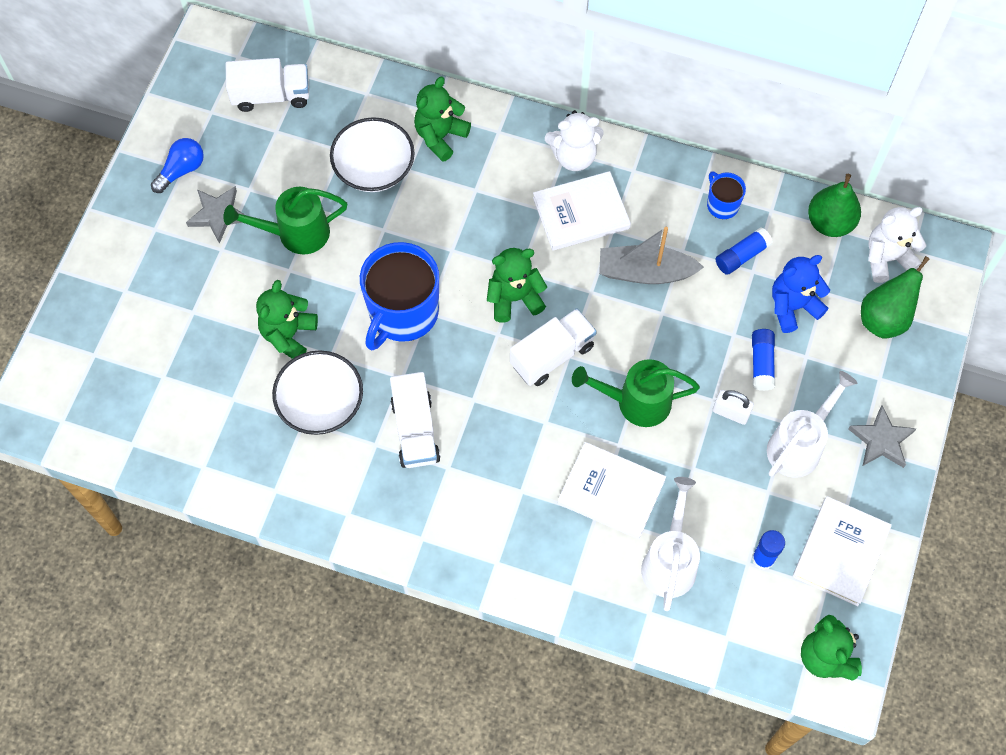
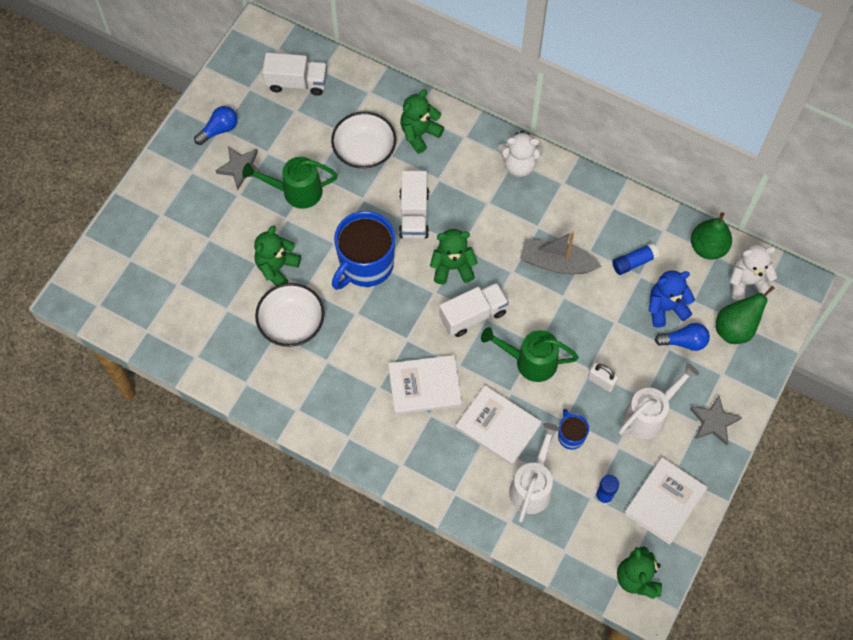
camera: 10 degrees right, 0 degrees up
white truck [390,372,440,468] -> white truck moved to [399,171,429,239]
white book [533,171,631,251] -> white book moved to [388,355,462,415]
blue mug [707,171,746,219] -> blue mug moved to [558,409,589,450]
blue glue stick [752,329,775,391] -> none
none -> blue light bulb [655,323,710,351]

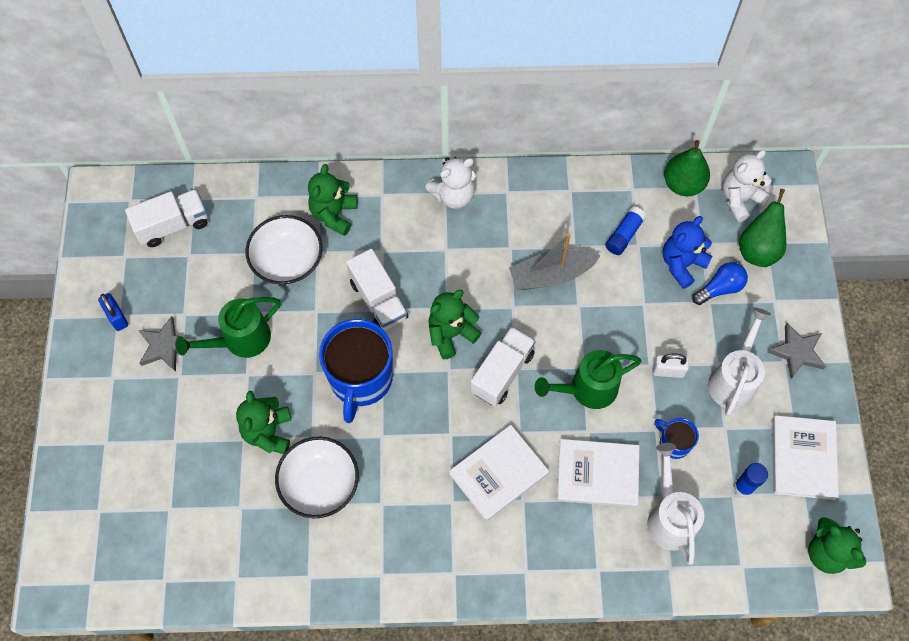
camera: 30 degrees left, 0 degrees up
blue light bulb [194,106,237,145] -> blue padlock [98,293,128,331]

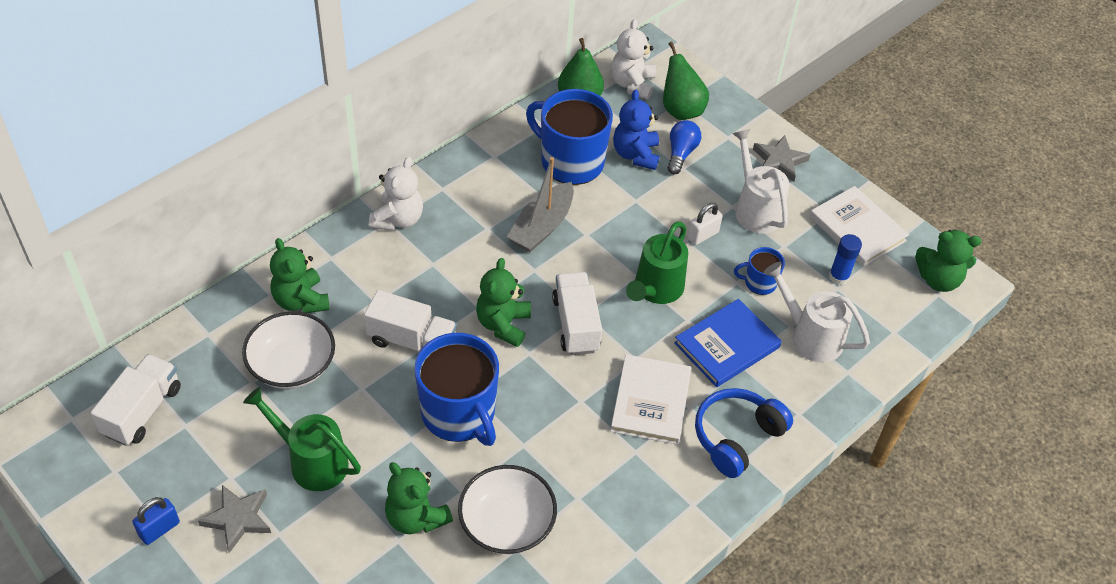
camera: 45 degrees left, 15 degrees down
blue padlock [98,293,128,331] -> blue padlock turned 60 degrees counterclockwise [133,497,180,545]
green watering can [175,297,281,358] -> green watering can turned 105 degrees clockwise [243,387,361,491]
white book [557,439,639,507] -> blue book [674,299,782,387]
blue glue stick [605,206,646,255] -> blue mug [526,89,613,185]
none -> blue headphones [695,388,793,478]

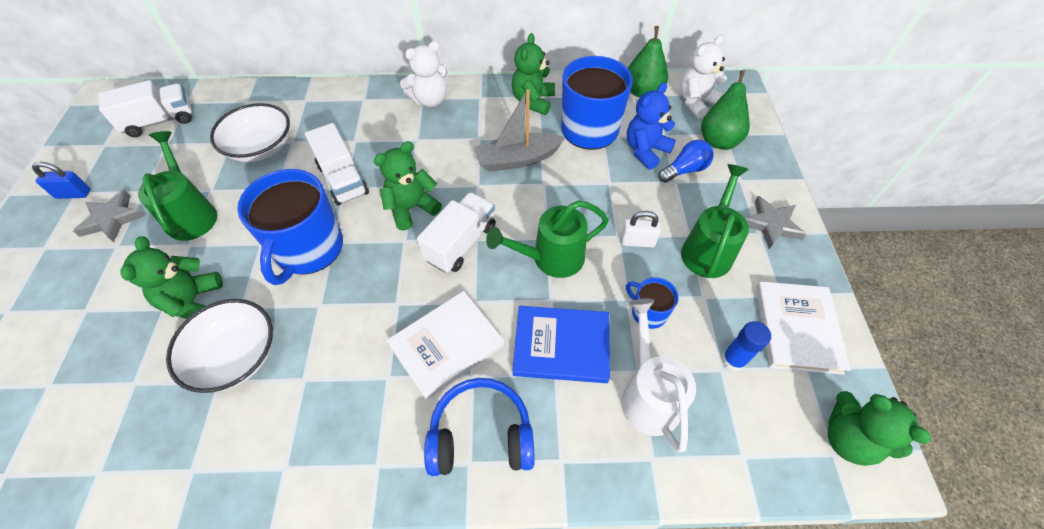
camera: 45 degrees right, 5 degrees up
green teddy bear [270,238,330,313] -> green teddy bear moved to [512,33,555,115]
white watering can [732,129,789,233] -> green watering can [681,164,749,278]

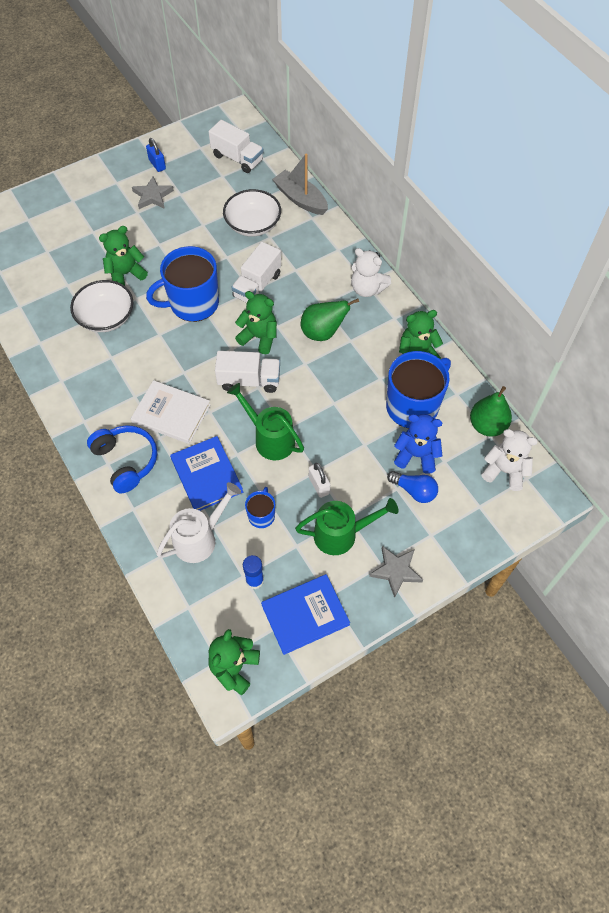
camera: 60 degrees right, 5 degrees up
green watering can [138,131,217,241] -> none
grey boat [474,89,565,172] -> grey boat moved to [272,153,328,215]
green pear [701,70,750,150] -> green pear moved to [301,299,359,341]
white book [756,281,851,375] -> blue book [261,574,350,655]

